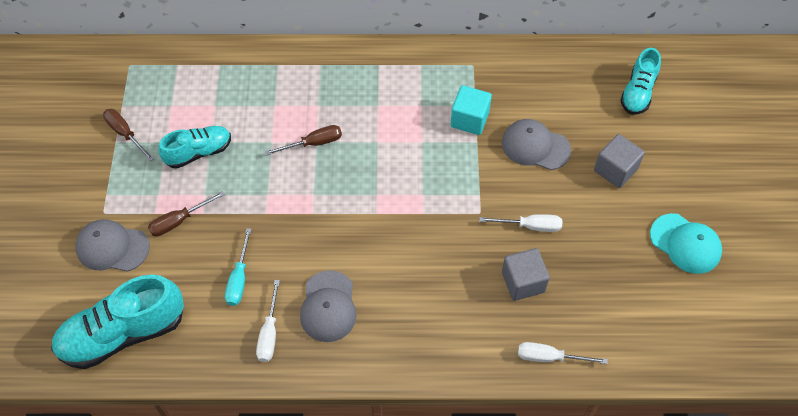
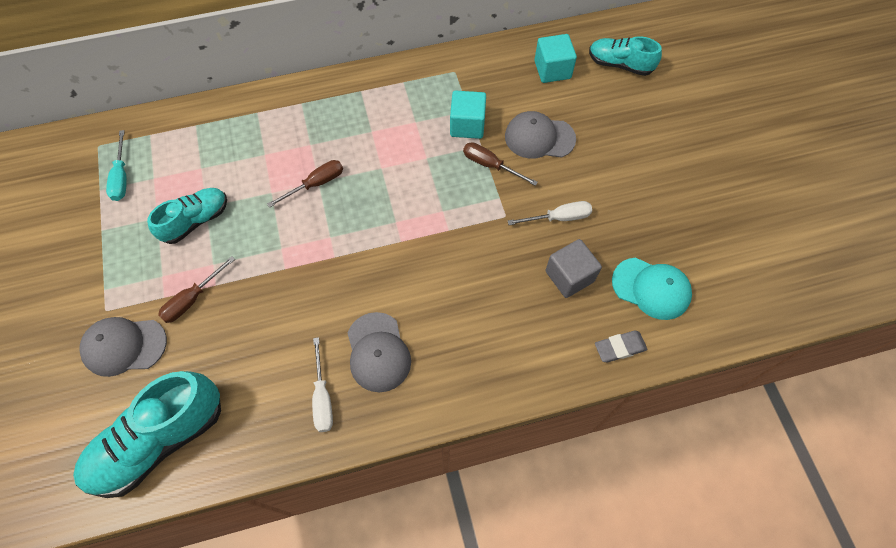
camera: 15 degrees left, 5 degrees up
brown screwdriver [103,109,154,161] -> brown screwdriver moved to [463,142,538,186]
turquoise screwdriver [225,228,252,306] -> turquoise screwdriver moved to [106,130,127,201]
white screwdriver [518,342,608,364] -> grey eraser [595,331,647,362]
grey cube [594,134,645,188] -> none
turquoise shoe [620,48,661,115] -> turquoise shoe turned 105 degrees clockwise [589,36,662,76]
turquoise cap [650,213,722,274] -> turquoise cap moved to [612,257,692,320]
none -> turquoise cube [534,34,577,83]

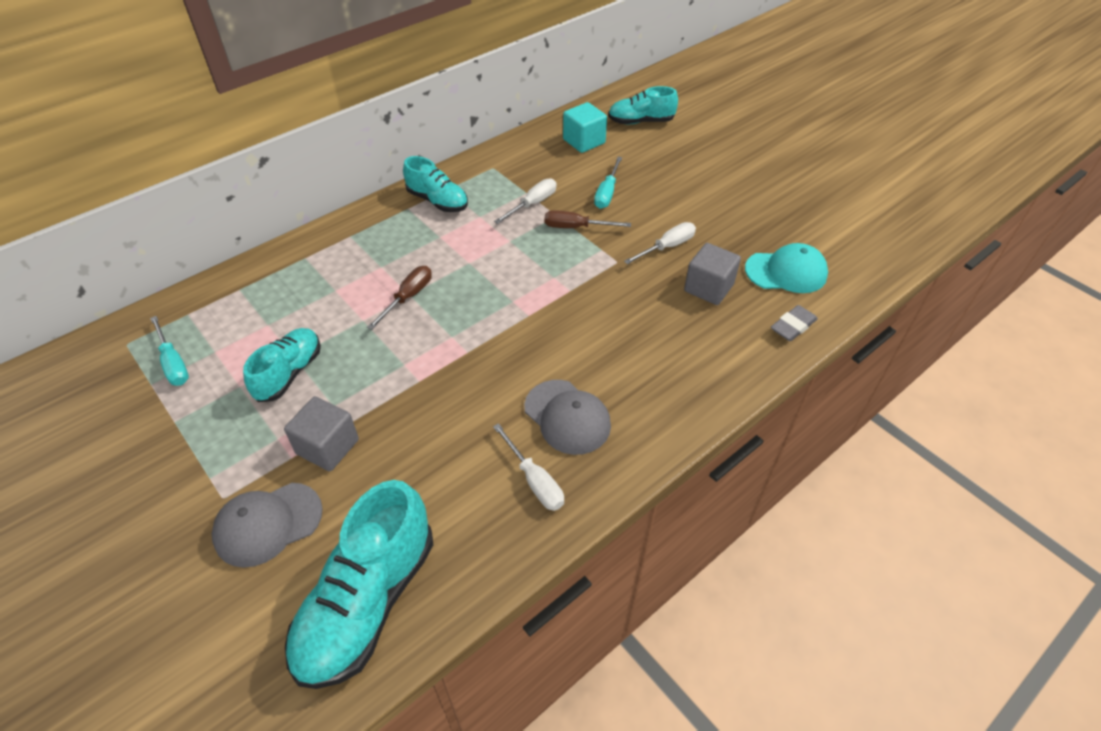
camera: 25 degrees left, 15 degrees down
brown screwdriver [158,256,235,323] -> grey cube [284,396,359,471]
turquoise cube [450,91,486,139] -> white screwdriver [494,178,556,224]
grey cap [505,111,576,159] -> turquoise screwdriver [594,157,622,209]
none -> turquoise shoe [403,156,468,212]

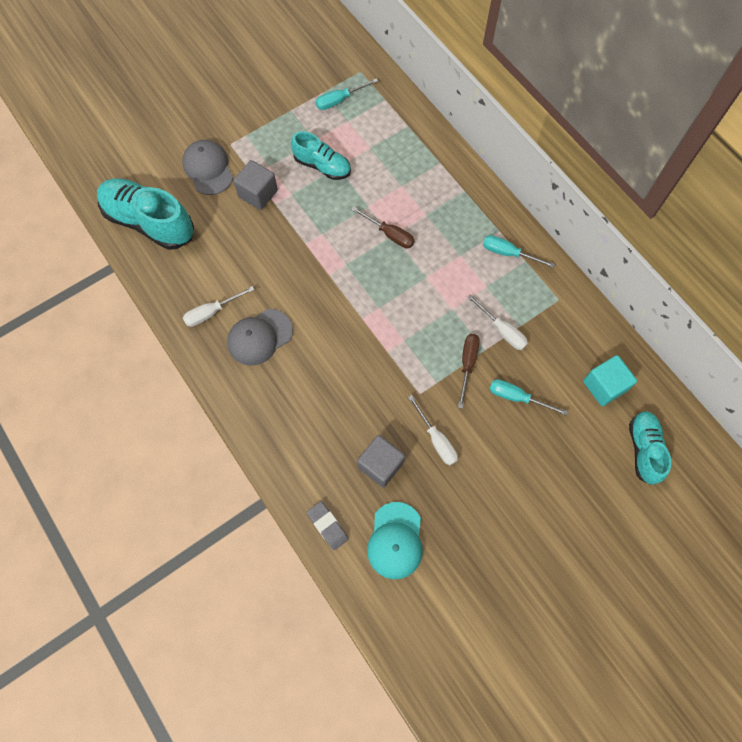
camera: 95 degrees right, 20 degrees up
turquoise shoe [403,156,468,212] -> turquoise screwdriver [483,235,555,268]

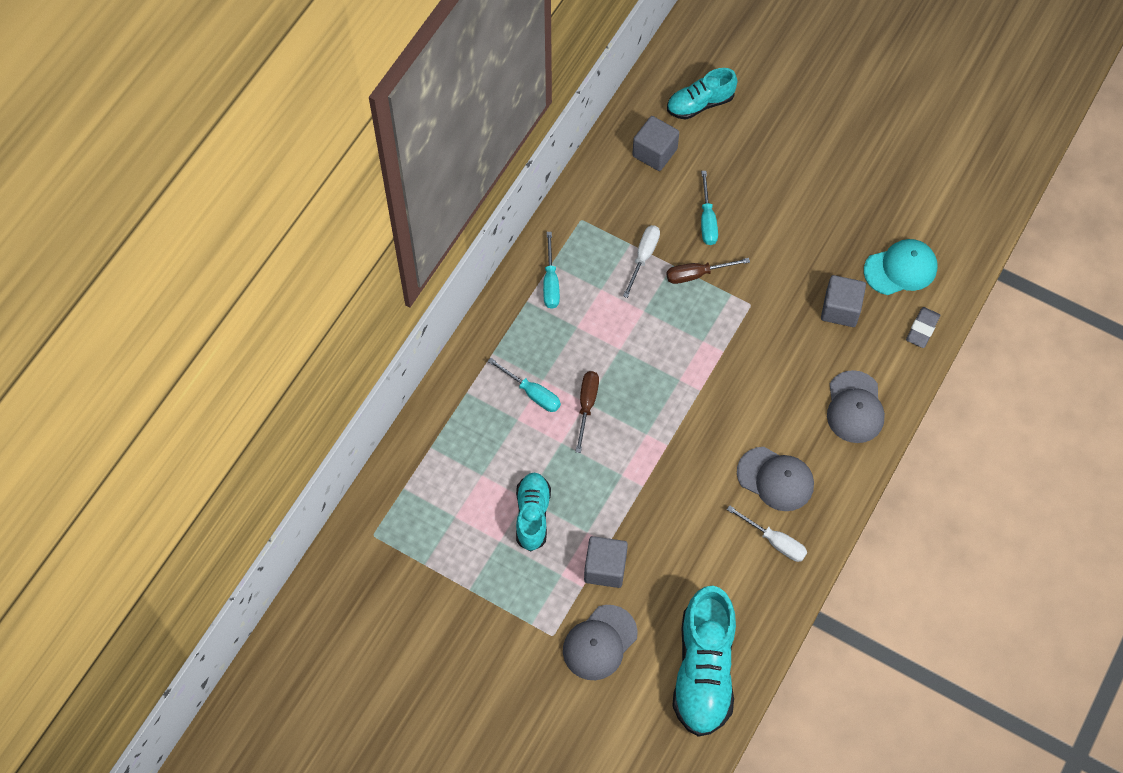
camera: 115 degrees left, 5 degrees down
turquoise screwdriver [316,78,378,110] -> turquoise screwdriver moved to [487,358,561,412]
white screwdriver [408,395,458,465] -> none
turquoise cube [583,355,637,406] -> grey cube [632,116,679,171]
none -> grey cap [827,370,885,443]

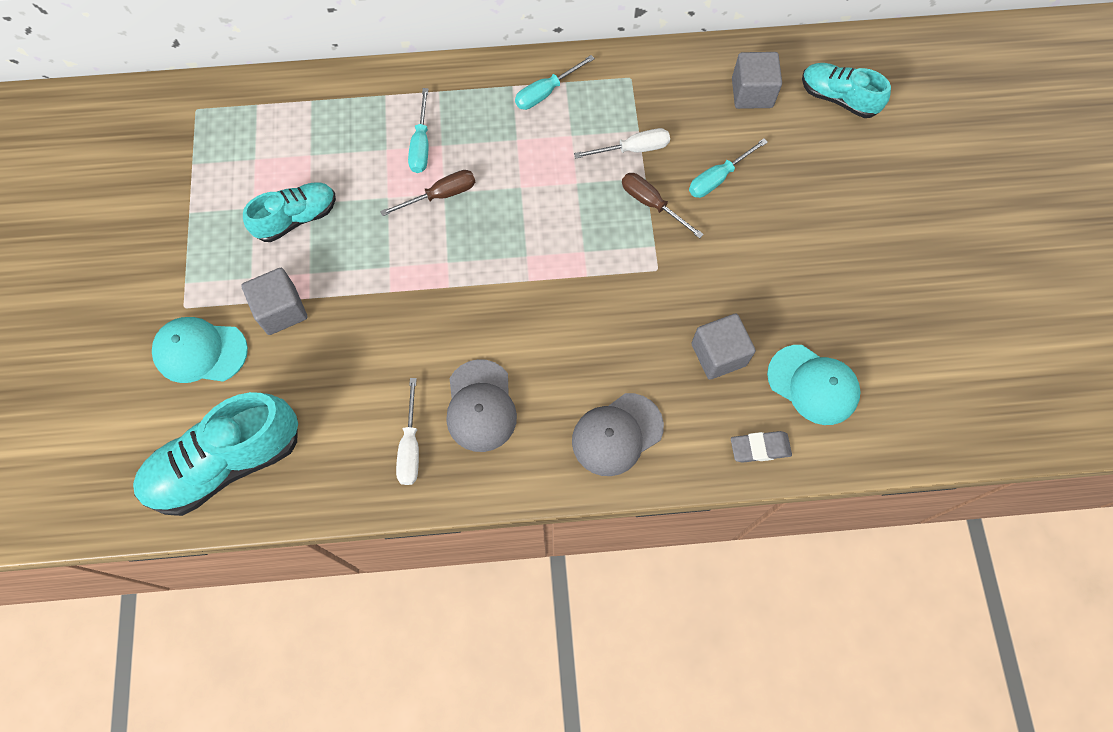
camera: 55 degrees right, 5 degrees up
grey cap [563,605,638,680] -> turquoise cap [152,317,248,383]

